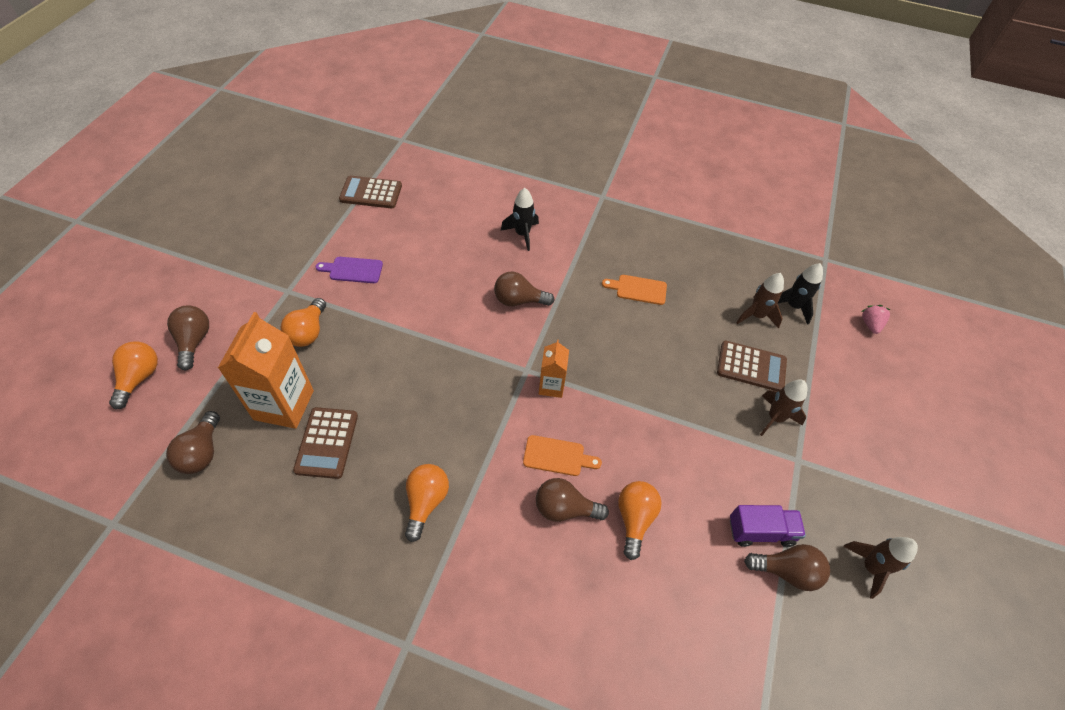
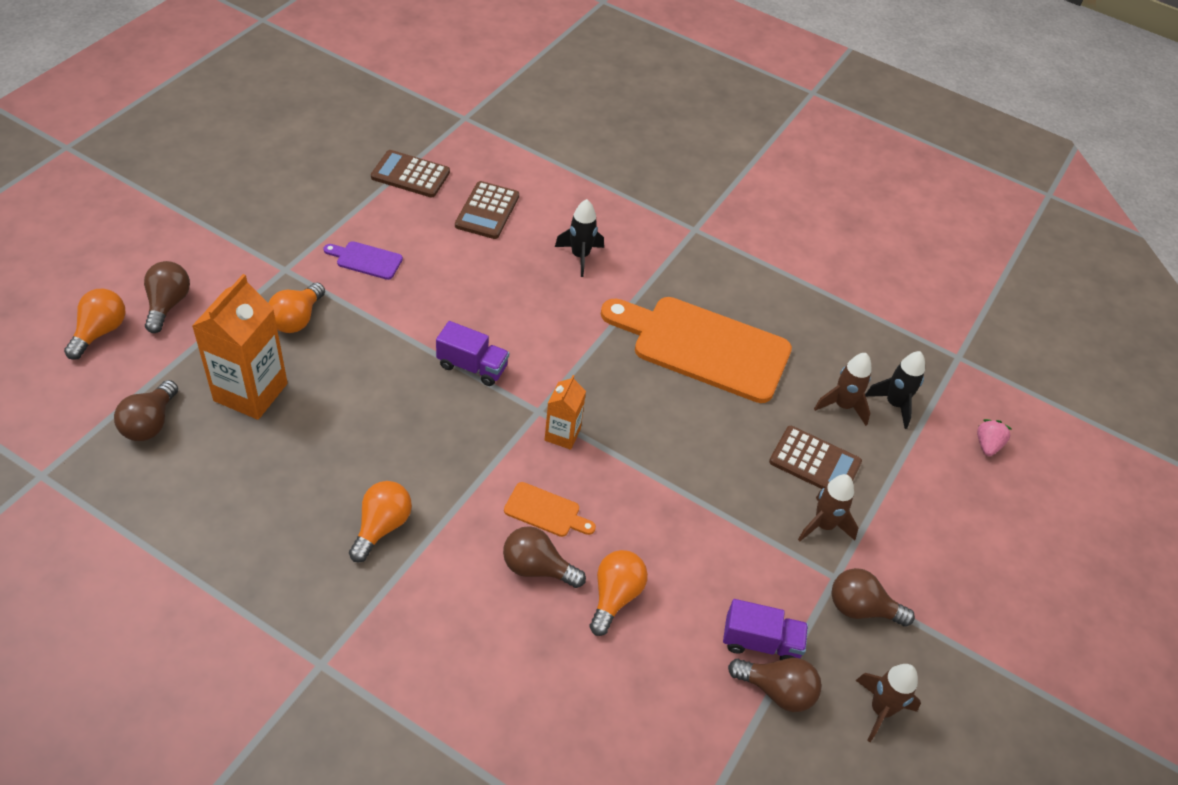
camera: 10 degrees right, 5 degrees down
brown calculator [293,407,358,479] -> brown calculator moved to [455,181,519,239]
brown light bulb [494,272,555,306] -> brown light bulb moved to [832,568,915,627]
orange cutting board [602,275,667,305] -> orange cutting board [601,297,792,403], size x2.38
none -> purple truck [436,321,509,386]

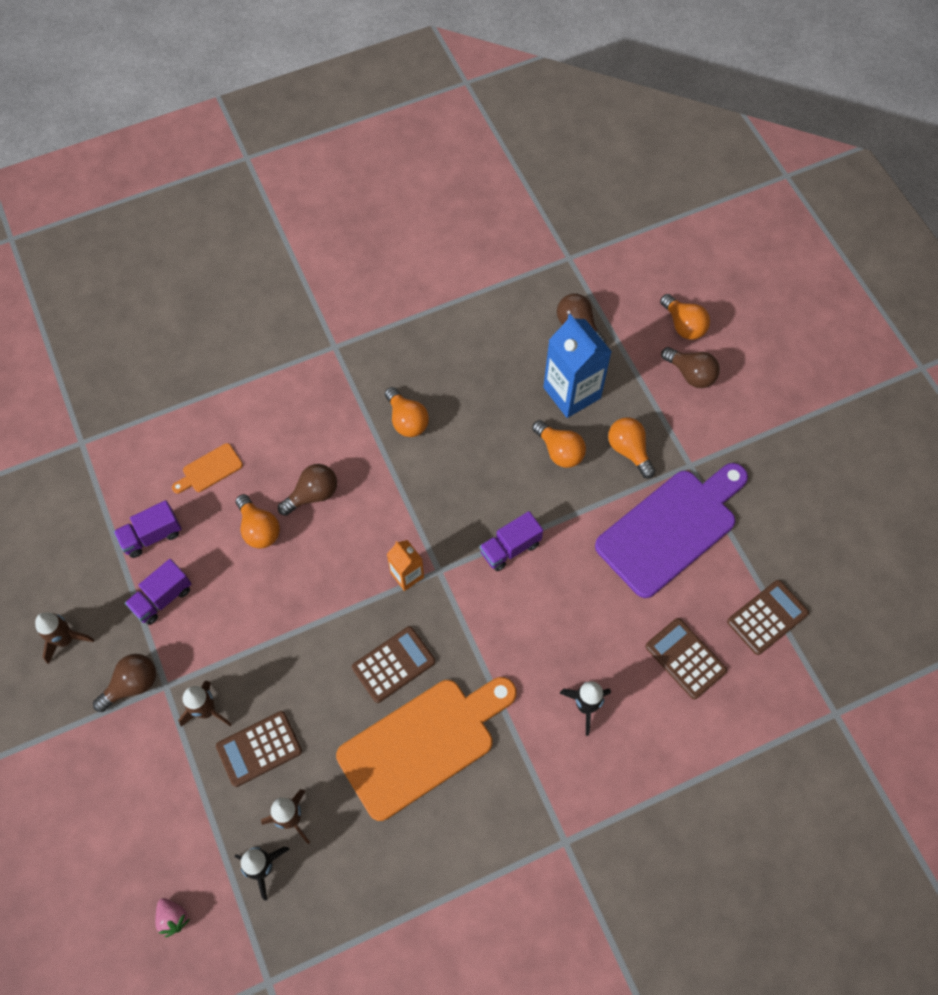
camera: 130 degrees right, 15 degrees up
orange carton [192,274,287,420] -> blue carton [543,314,612,418]
purple cutting board [323,241,403,280] -> purple cutting board [595,463,748,598], size x2.38
orange cutting board [504,482,596,537] -> orange cutting board moved to [172,443,243,493]
brown light bulb [728,658,822,712] -> none
none -> purple truck [114,500,182,558]
none -> brown calculator [352,626,435,703]
none -> orange light bulb [532,420,586,468]

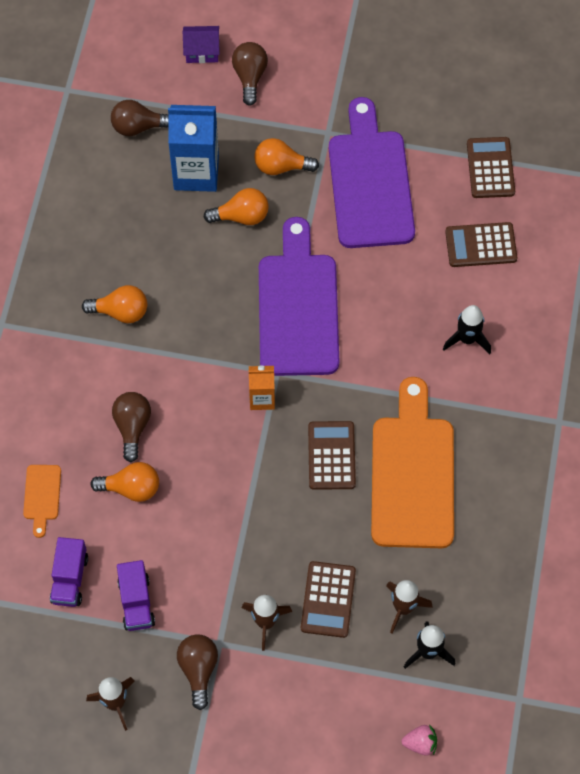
camera: 55 degrees left, 0 degrees up
purple truck [480,511,543,571] -> purple cutting board [259,217,339,376]
orange light bulb [660,294,710,340] -> purple house [183,26,220,63]
brown light bulb [661,347,720,388] -> brown light bulb turned 75 degrees counterclockwise [232,42,268,106]

